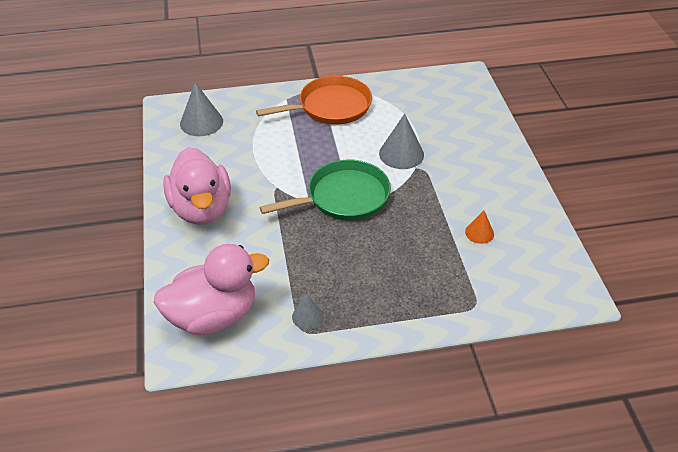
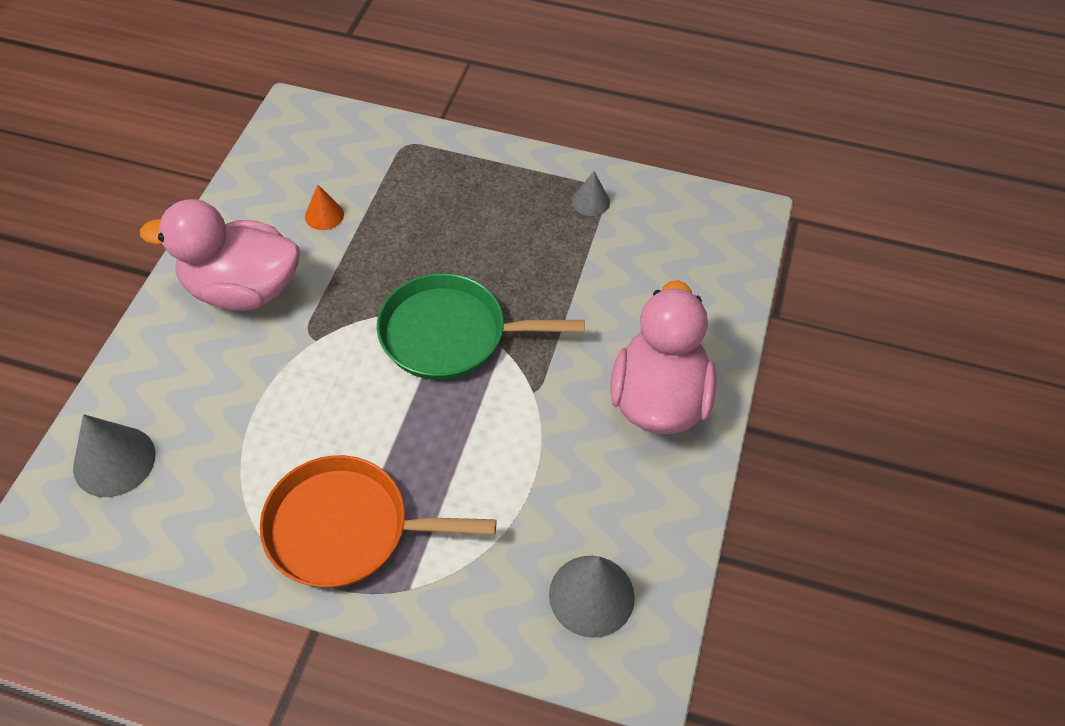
camera: 155 degrees left, 10 degrees up
pink duck [154,244,269,335] -> pink duck moved to [140,199,299,311]
grey cone [379,113,424,169] -> grey cone moved to [73,414,156,497]

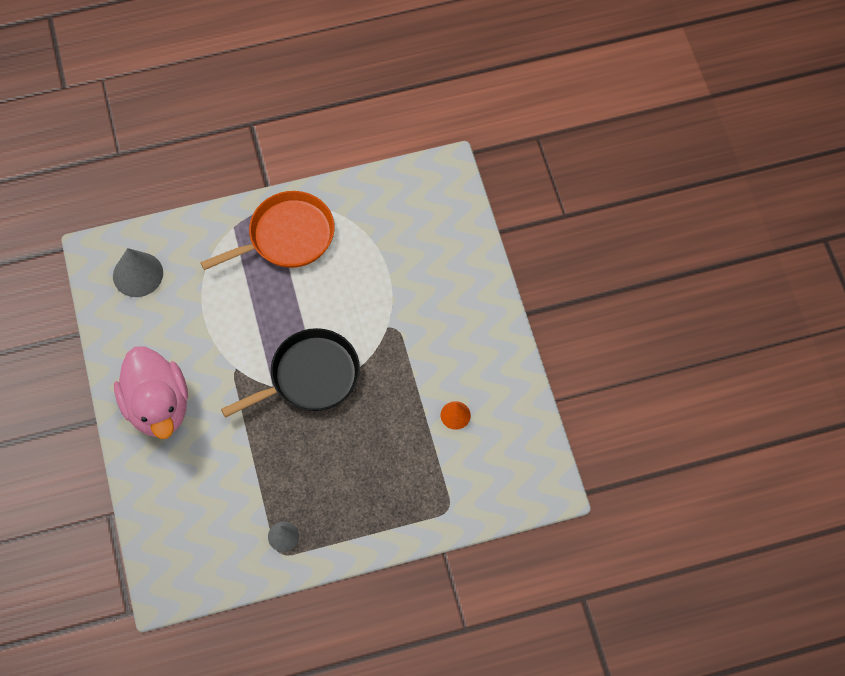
camera: 150 degrees right, 10 degrees up
grey cone [73,414,156,497] -> none
pink duck [140,199,299,311] -> none
green pan [377,273,585,380] -> black pan [221,328,360,418]

